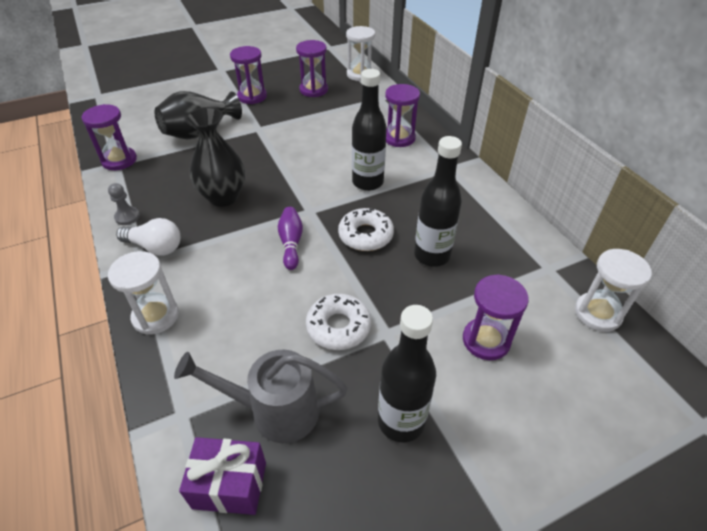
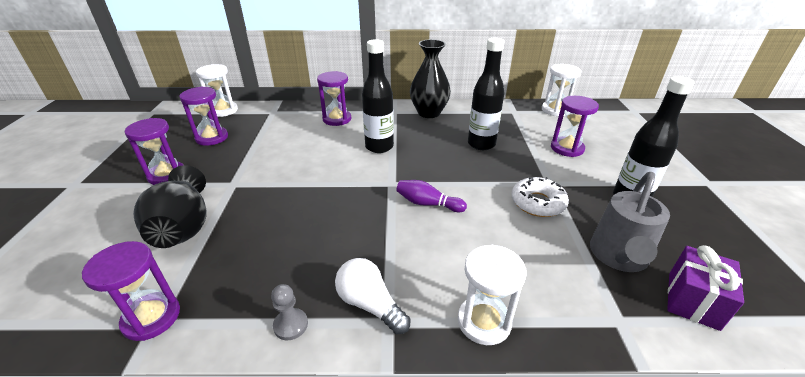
camera: 65 degrees left, 10 degrees down
white light bulb [116,218,180,256] -> white light bulb turned 90 degrees counterclockwise [335,258,411,334]
black vase [185,107,245,207] -> black vase moved to [410,39,451,118]
white donut [338,208,394,251] -> none

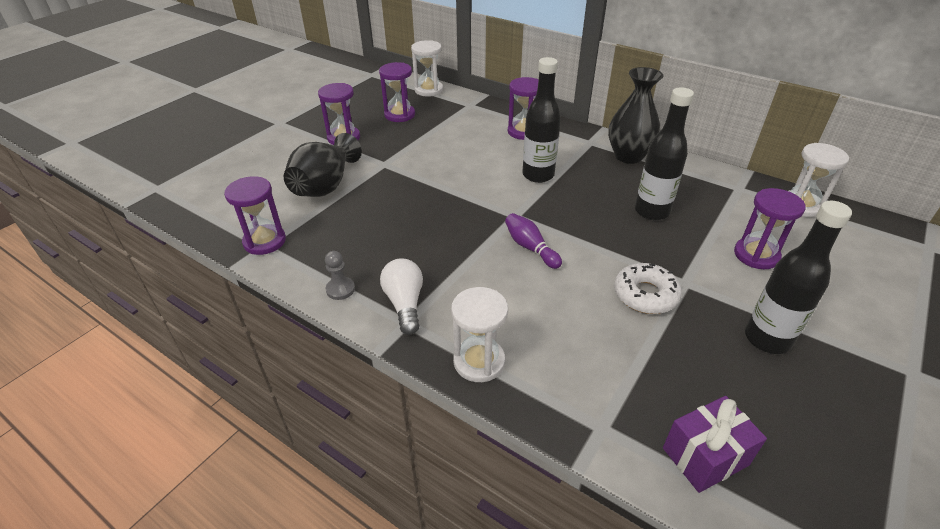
camera: 35 degrees right, 5 degrees up
grey watering can [590,172,670,272] -> none

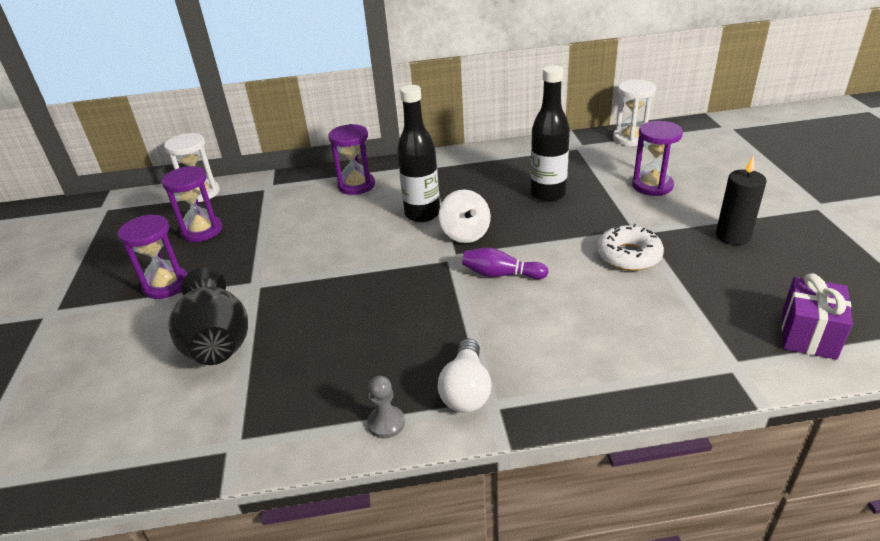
camera: 40 degrees left, 5 degrees down
purple hourglass [224,176,286,255] -> none
white light bulb [380,258,423,335] -> white light bulb turned 120 degrees counterclockwise [437,338,492,413]
white hourglass [451,287,508,382] -> none
black vase [608,67,663,164] -> none
black bottle [745,201,852,354] -> black candle [716,156,766,245]
none -> white spinning top [439,189,491,243]

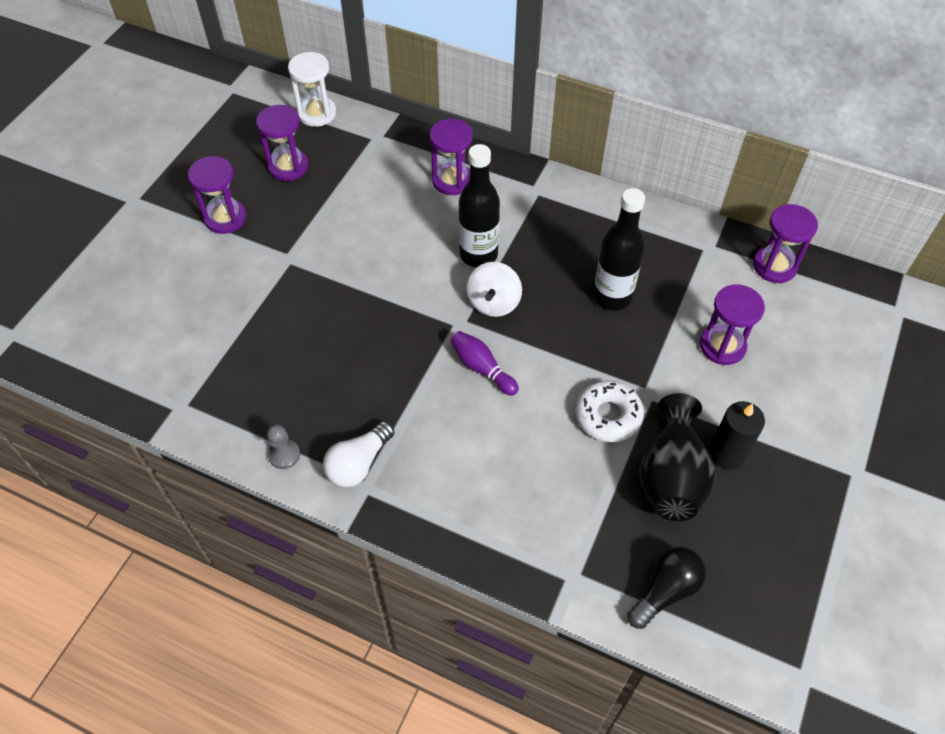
camera: 30 degrees right, 20 degrees up
black vase [168,268,248,365] -> black vase moved to [639,393,716,521]
white hourglass [613,79,656,146] -> purple hourglass [753,204,818,283]
purple gift [782,273,853,360] -> black light bulb [627,547,706,629]

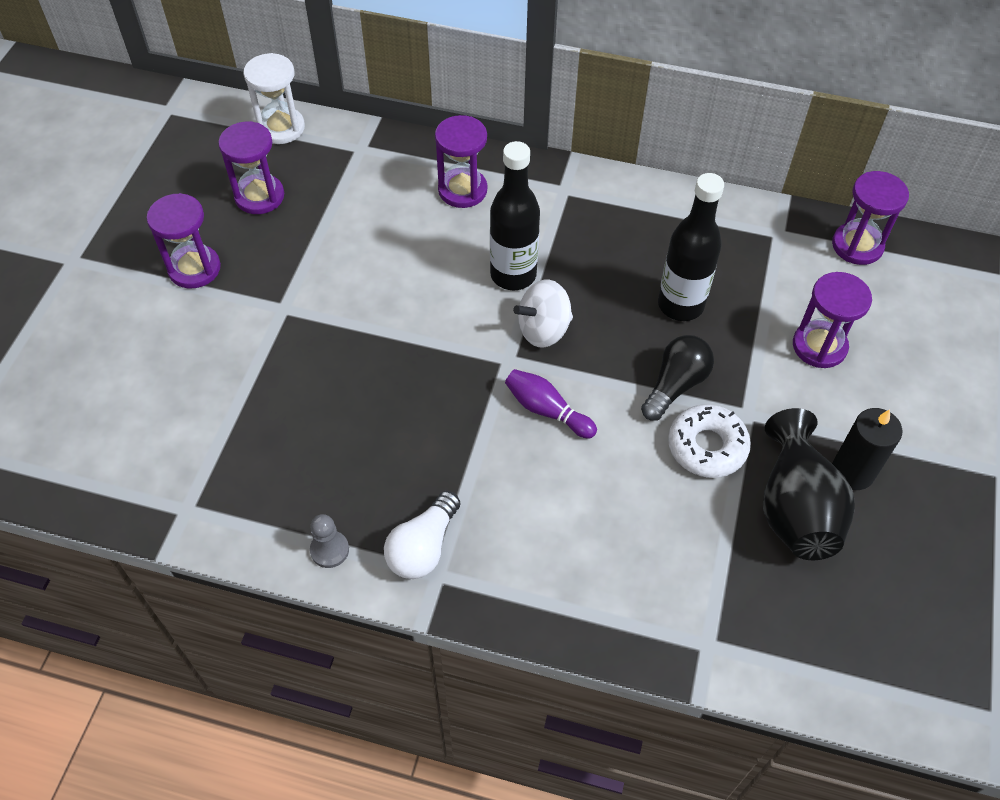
camera: 10 degrees left, 0 degrees up
white spinning top [467,262,522,317] -> white spinning top turned 60 degrees clockwise [513,280,573,348]
black light bulb [627,547,706,629] -> black light bulb moved to [641,335,714,421]

